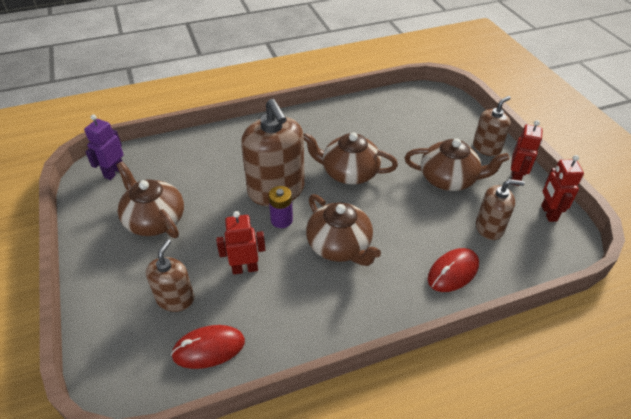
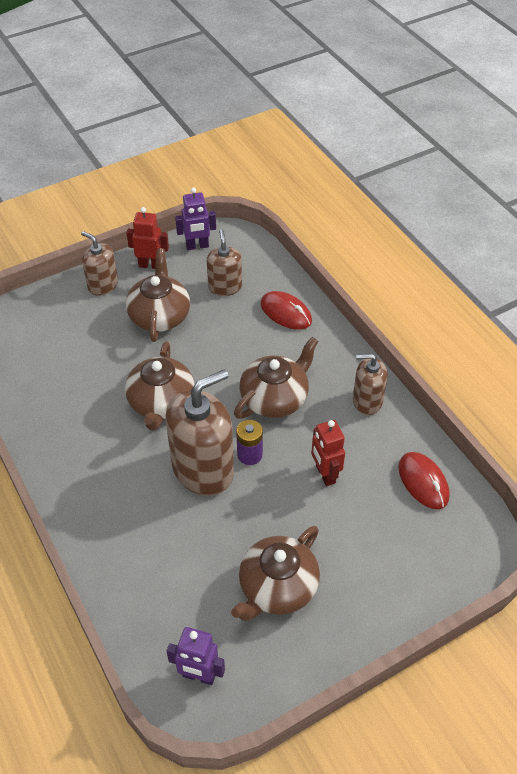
camera: 100 degrees left, 5 degrees up
brown soap dispenser [146,239,194,312] -> brown soap dispenser moved to [353,354,388,415]
red robot [541,155,584,222] -> purple robot [175,187,216,250]

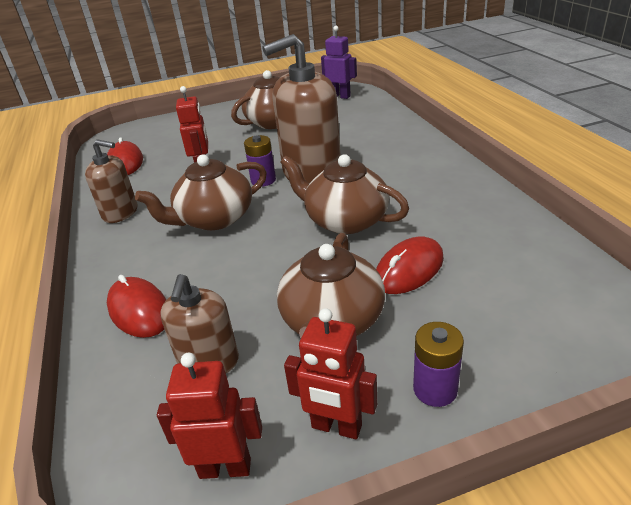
camera: 165 degrees left, 15 degrees down
brown soap dispenser [81,231,118,296] -> purple battery [413,322,464,407]
brown teapot [125,341,195,430] -> brown teapot turned 75 degrees counterclockwise [280,154,409,234]
purple robot [175,187,216,250] -> red robot [157,353,262,479]
none -> red mouse [376,237,444,294]

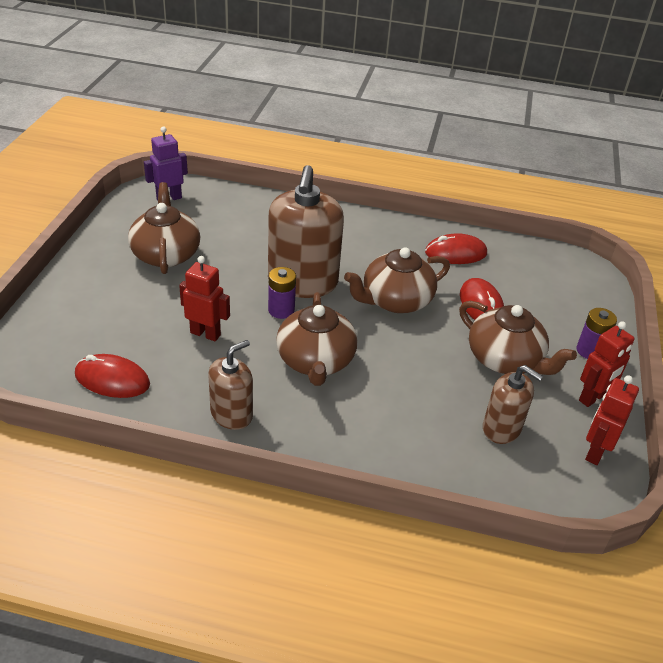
camera: 65 degrees left, 5 degrees up
red mouse [107,275,166,338] -> red mouse moved to [425,233,487,264]

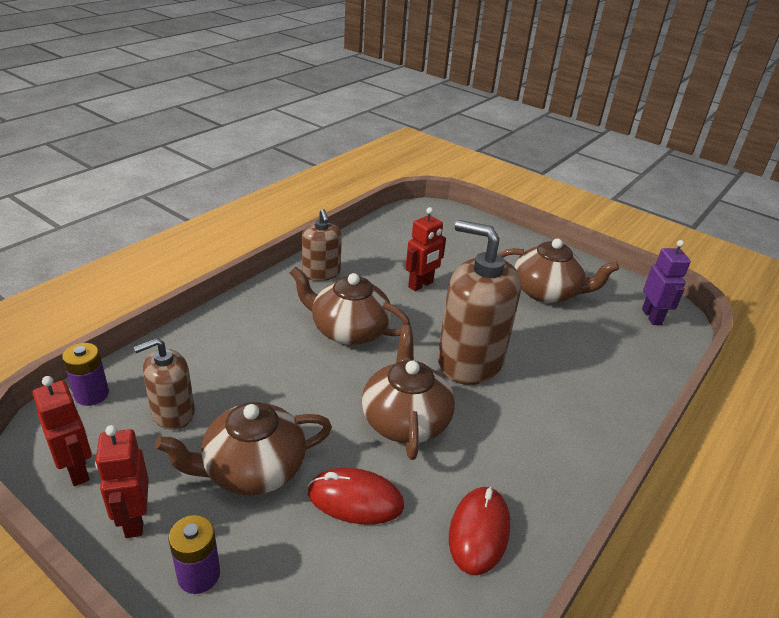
camera: 115 degrees right, 5 degrees down
red mouse [75,354,150,398] -> none
purple battery [268,267,296,319] -> purple battery moved to [62,343,109,406]

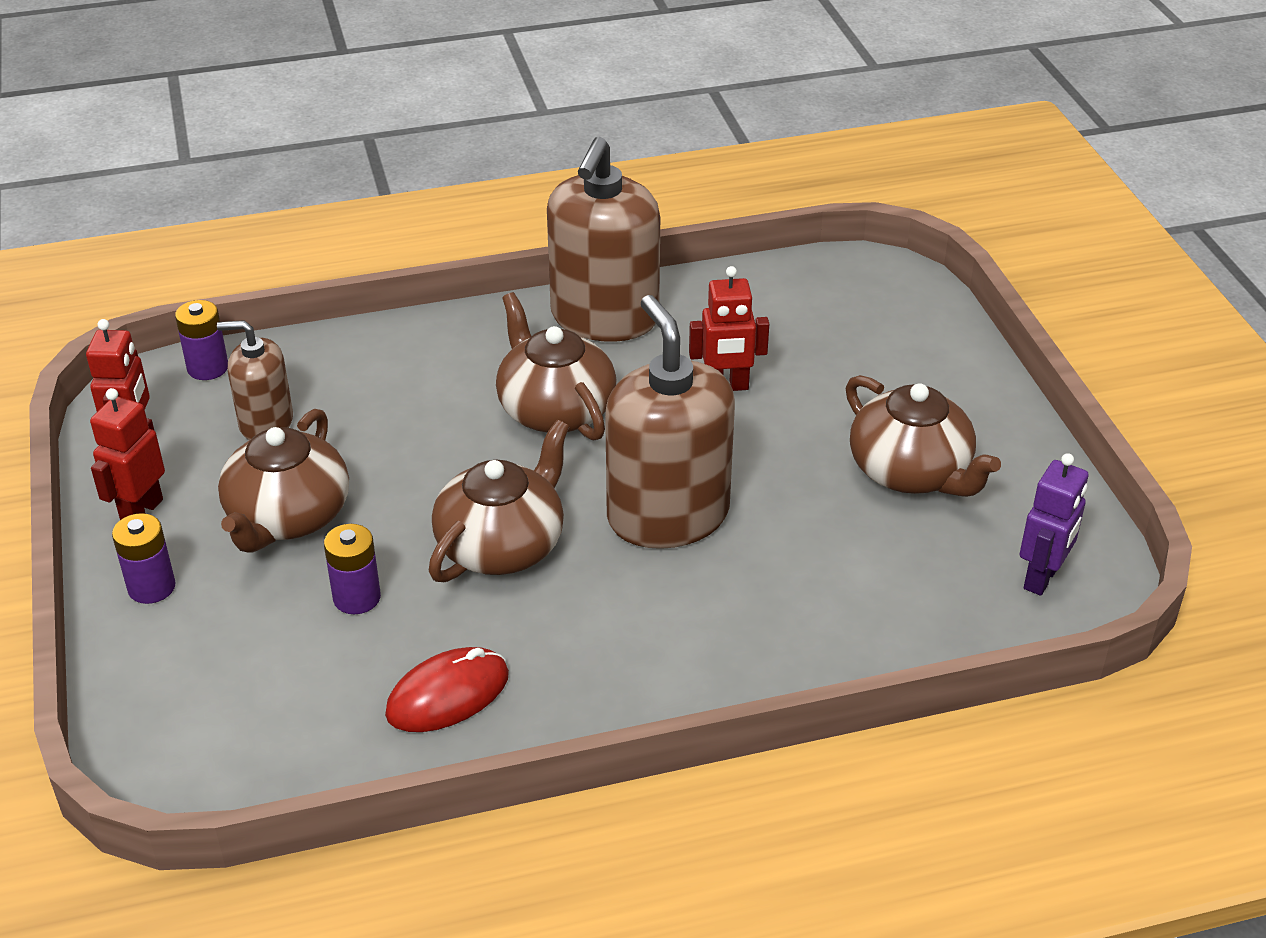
camera: 40 degrees right, 5 degrees up
brown teapot [155,402,332,495] -> brown teapot turned 90 degrees counterclockwise [218,409,349,552]
brown soap dispenser [302,209,342,281] -> brown soap dispenser [547,137,660,342], size x1.79
red mouse [308,468,404,524] -> purple battery [324,524,381,614]

